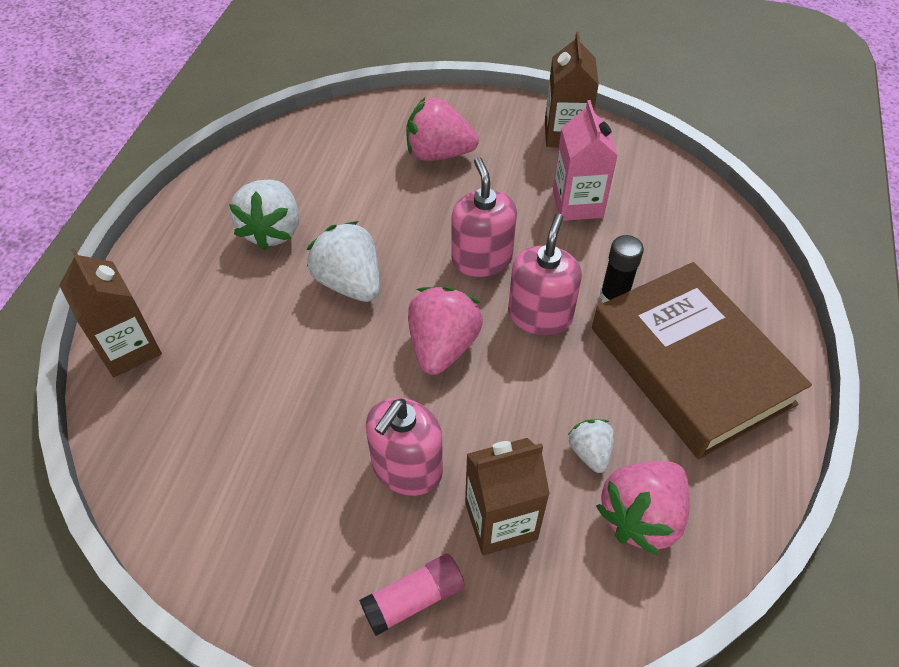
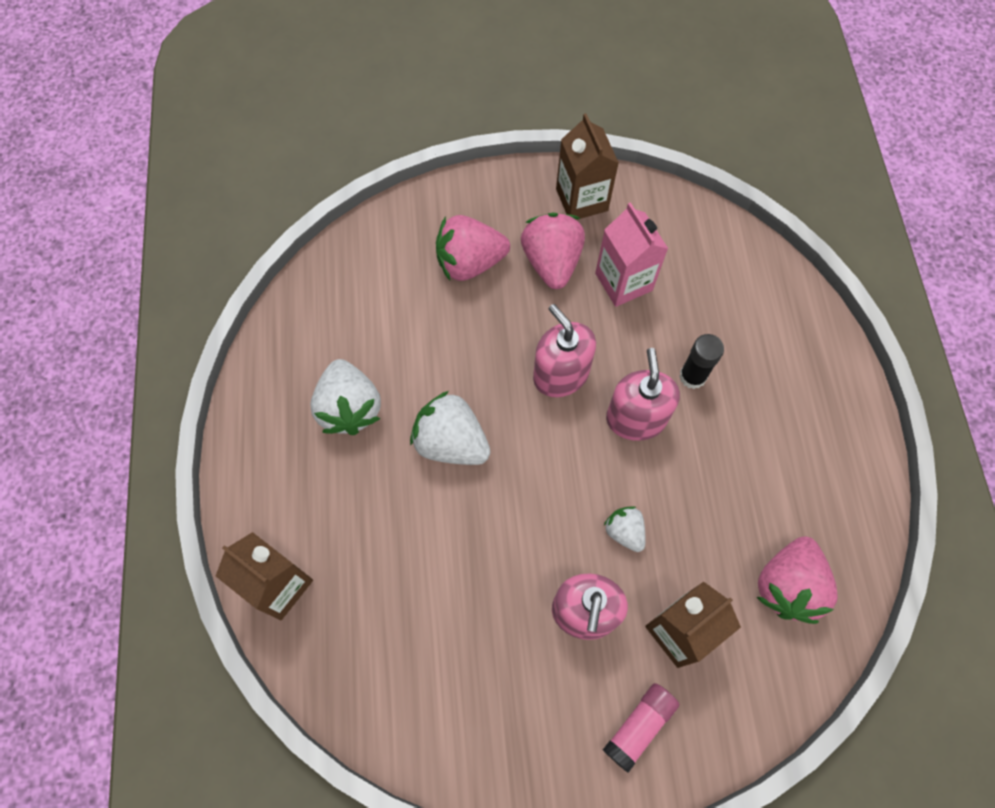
camera: 20 degrees left, 15 degrees up
pink strawberry [408,286,483,375] -> pink strawberry moved to [521,213,585,289]
white strawberry [568,419,614,473] -> white strawberry moved to [603,506,645,552]
brown book [592,262,812,459] -> none

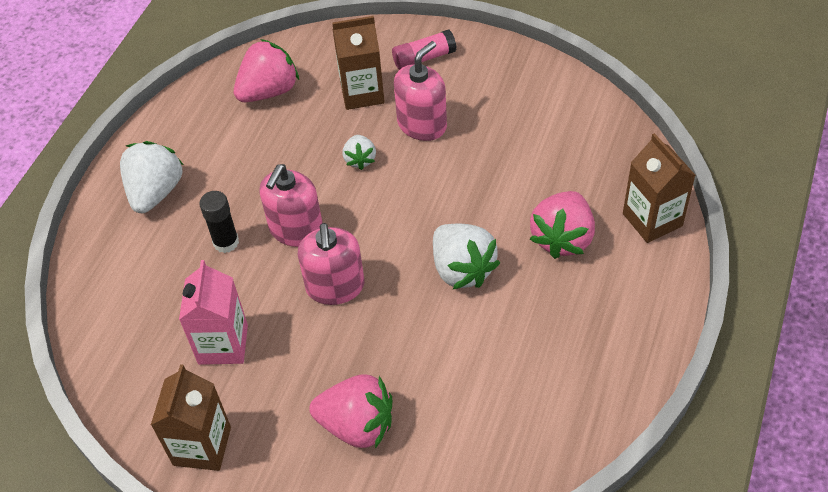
camera: 150 degrees left, 15 degrees down
white strawberry [310,359,381,435] -> white strawberry moved to [120,141,183,213]
pink strawberry [521,213,585,289] -> pink strawberry moved to [530,191,595,259]

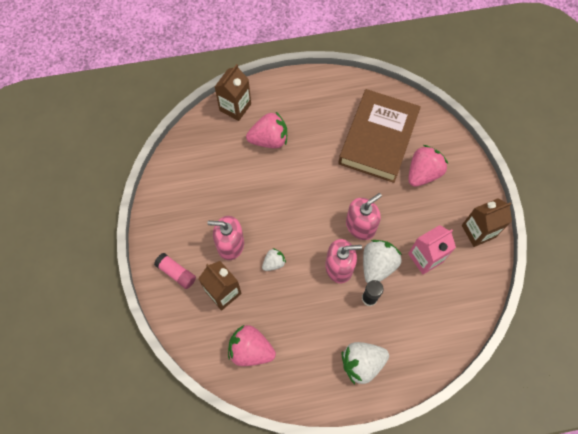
camera: 125 degrees left, 15 degrees up
pink strawberry [309,374,392,449] -> pink strawberry turned 60 degrees clockwise [408,145,448,187]
white strawberry [433,224,500,289] -> white strawberry moved to [363,240,402,283]
none -> brown book [338,89,421,183]

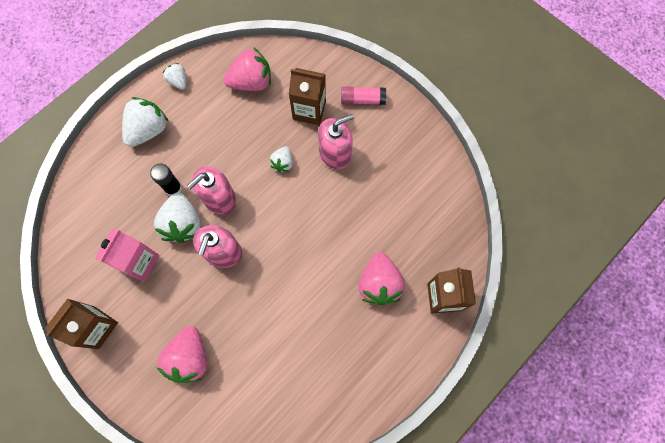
camera: 145 degrees right, 5 degrees up
pink strawberry [246,112,287,148] -> pink strawberry turned 45 degrees counterclockwise [358,252,405,305]
brown book [338,89,421,183] -> none
none -> white strawberry [162,63,187,90]

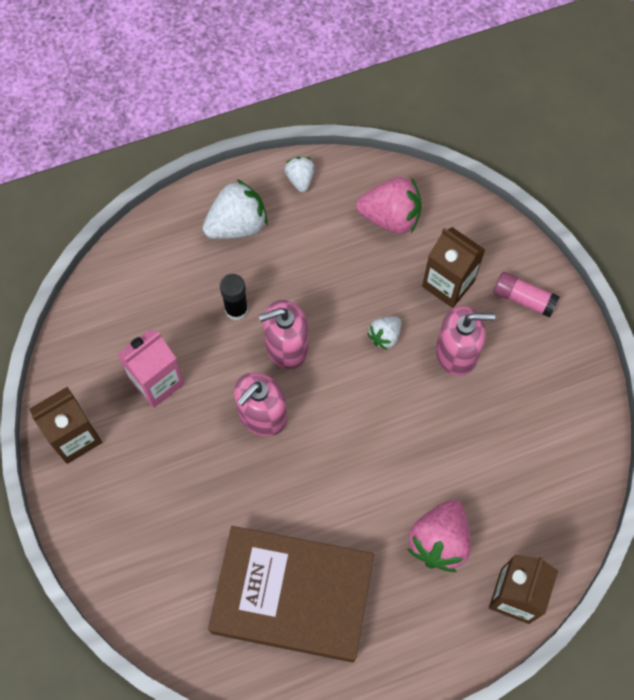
camera: 25 degrees right, 5 degrees down
white strawberry [154,192,201,243] -> none
pink strawberry [156,326,207,383] -> none
none -> brown book [208,526,374,662]

